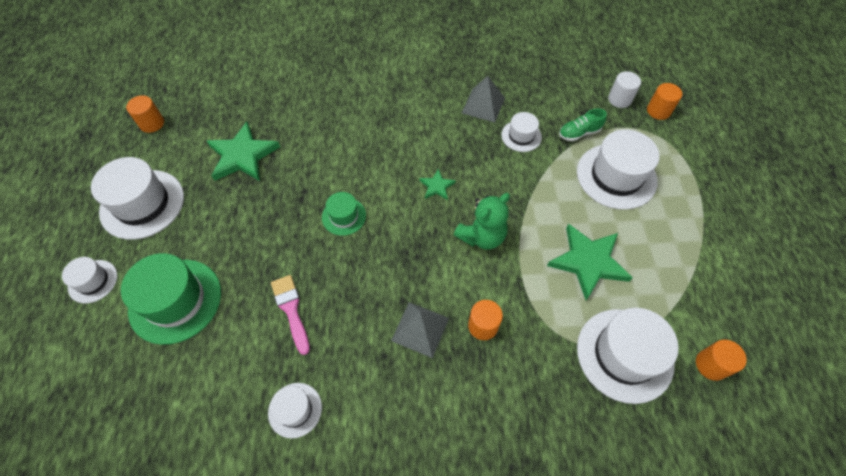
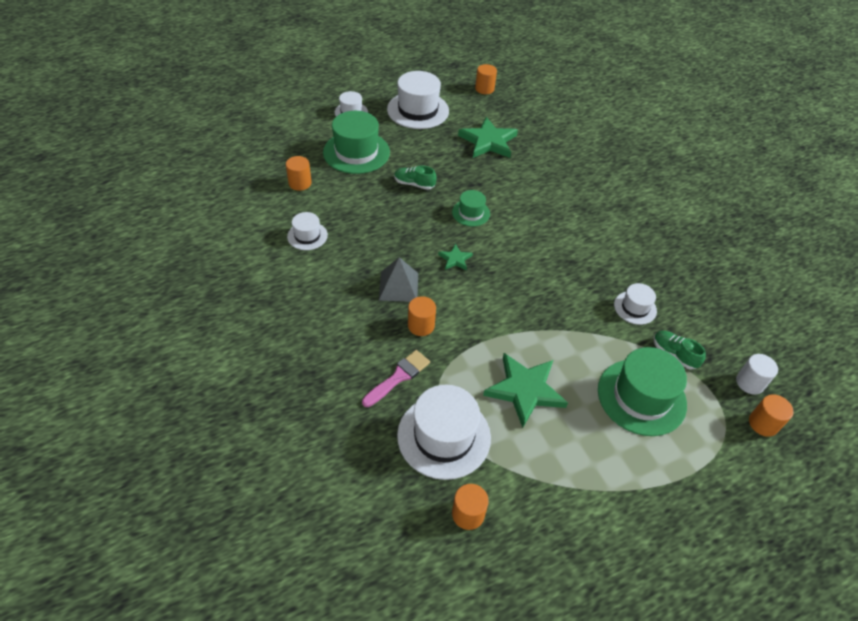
camera: 65 degrees right, 10 degrees down
pink brush [271,275,310,355] -> pink brush moved to [362,350,430,407]
green star [419,169,456,200] -> green star moved to [438,244,473,271]
green teddy bear [454,193,510,250] -> none
grey pyramid [462,76,505,123] -> none
white hat [577,129,660,210] -> green hat [598,347,687,436]
none -> orange cylinder [286,156,312,191]
none -> green shoe [394,166,437,190]

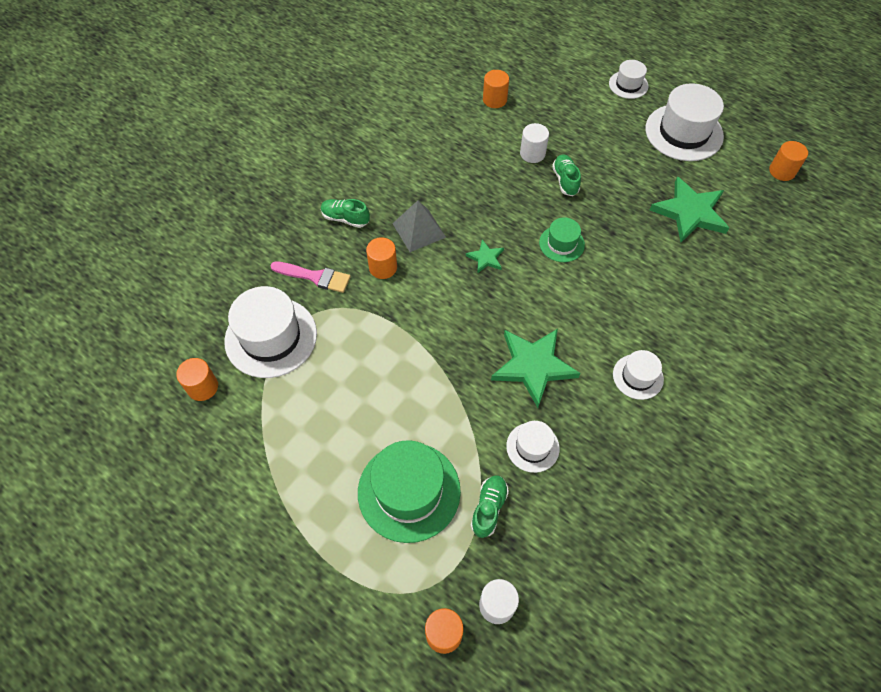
camera: 65 degrees right, 10 degrees up
white hat [287,212,328,250] -> white hat moved to [613,350,664,400]
green hat [323,111,390,174] -> none
green star [483,353,568,428] -> green star moved to [491,329,580,408]
none -> green shoe [321,199,370,228]
none -> white cylinder [520,123,549,163]

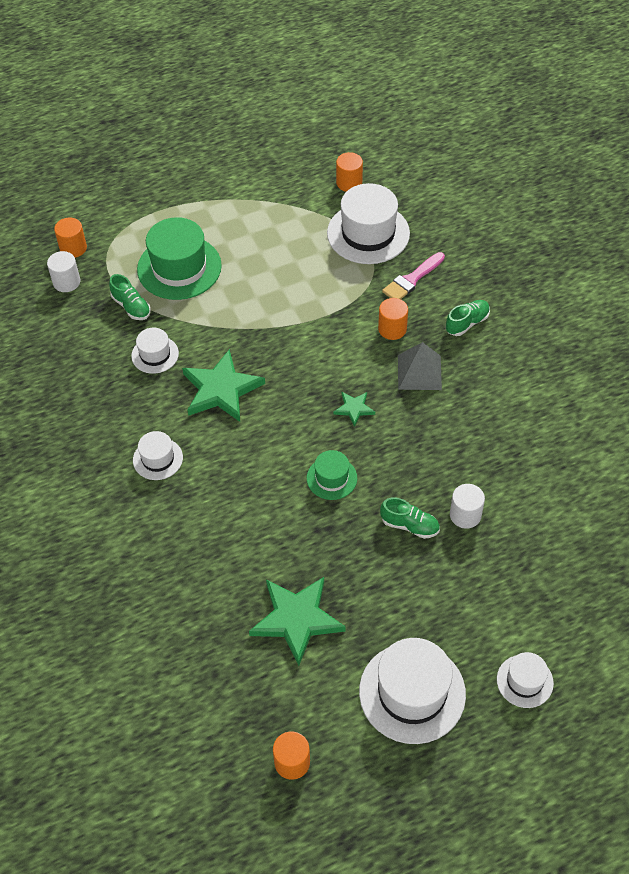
camera: 120 degrees right, 5 degrees down
orange cylinder [483,70,509,108] -> none

